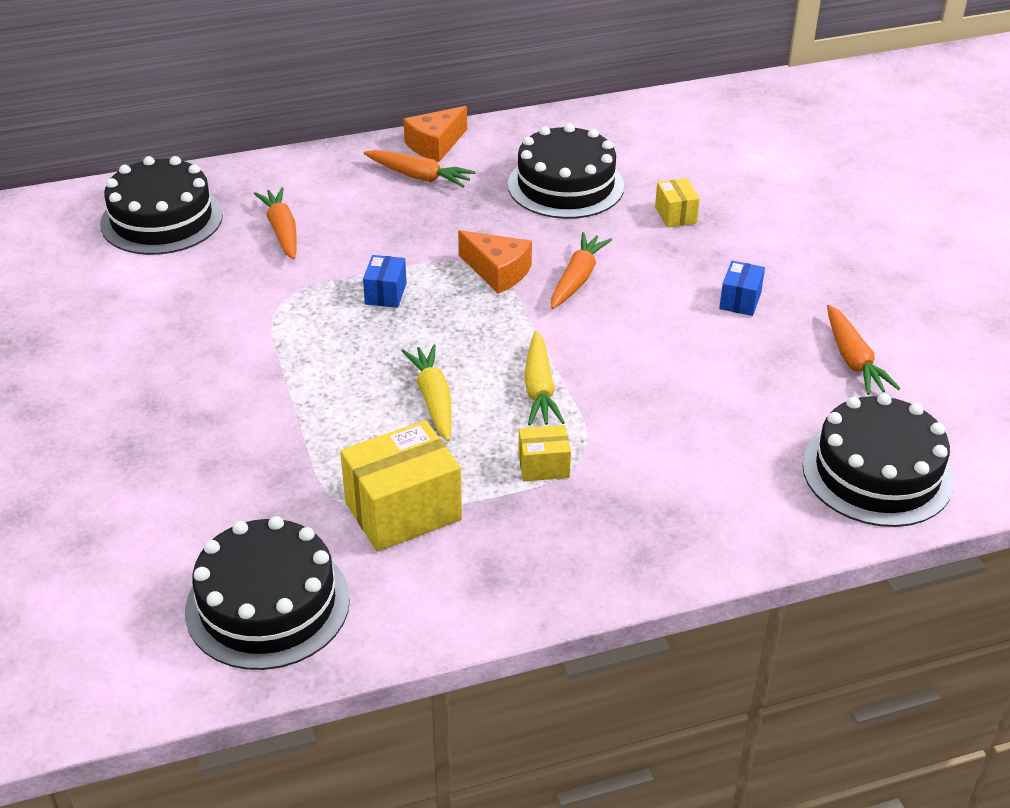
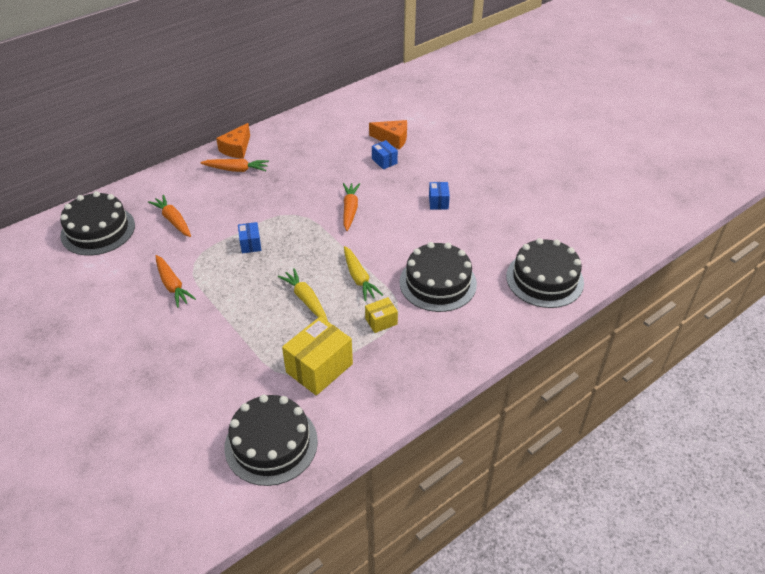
camera: 20 degrees left, 5 degrees up
orange cheese [458,230,532,294] -> orange cheese moved to [369,120,407,149]
black cake [508,124,624,219] -> black cake moved to [400,242,477,312]
yellow box [655,178,700,228] -> blue box [372,140,398,169]
orange carrot [827,305,900,395] -> orange carrot moved to [155,255,196,308]

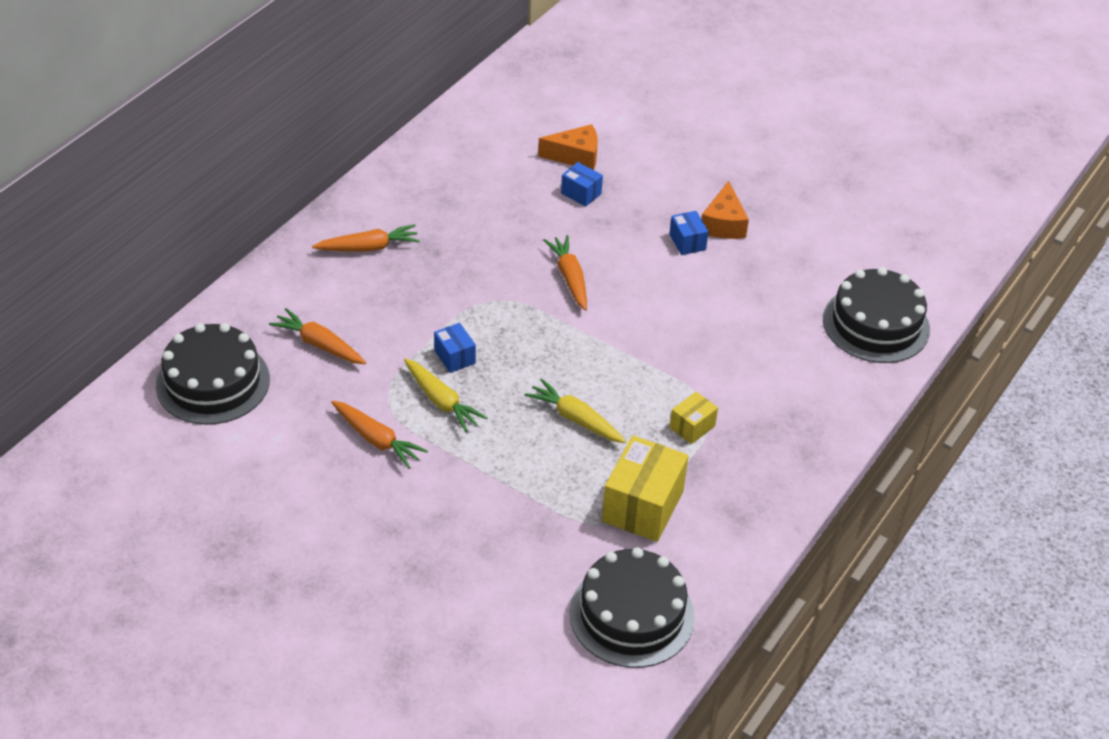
camera: 20 degrees left, 0 degrees up
orange cheese [216,123,250,159] -> orange cheese moved to [701,181,749,239]
yellow carrot [344,246,383,301] -> yellow carrot moved to [404,358,487,432]
black cake [400,242,477,312] -> none

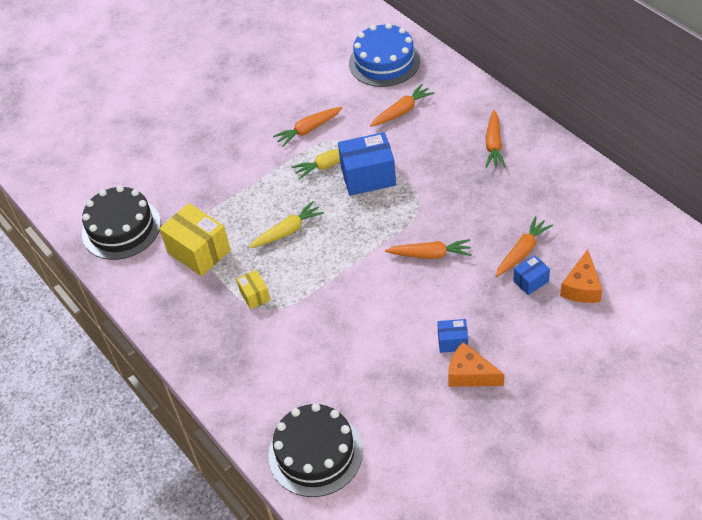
camera: 115 degrees right, 5 degrees up
black cake [156,323,270,425] -> blue cake [349,23,420,87]
blue box [434,323,476,373] -> blue box [338,132,396,196], size x1.93
none -> orange carrot [496,216,553,277]

